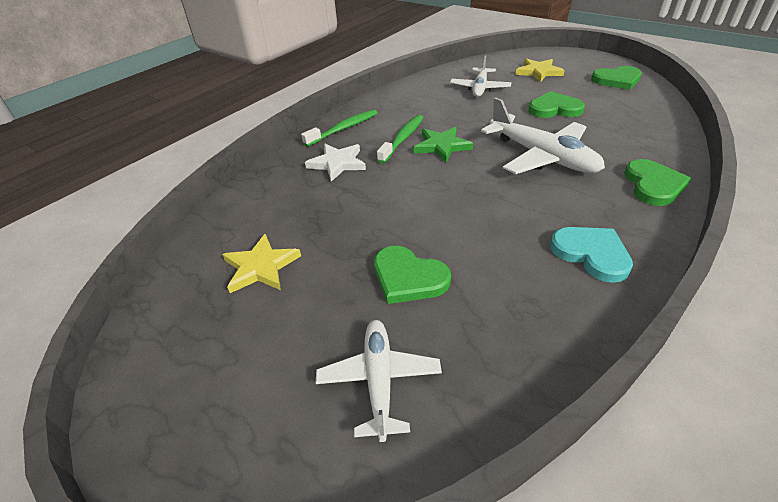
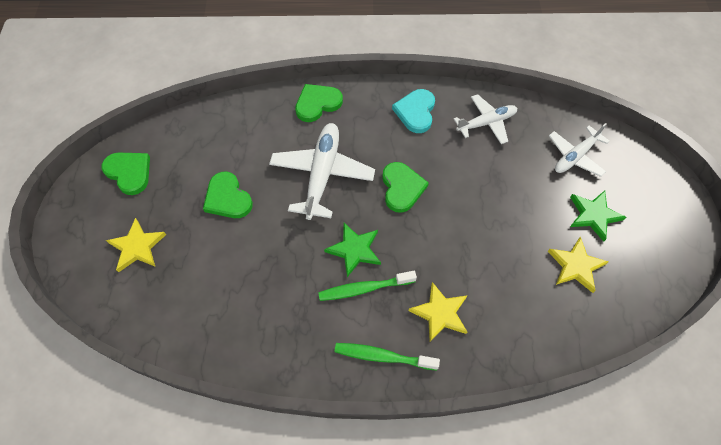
camera: 130 degrees left, 20 degrees up
white star [305,144,366,182] -> yellow star [409,282,468,342]
green heart [374,246,451,304] -> green heart moved to [382,162,429,213]
white plane [450,55,511,97] -> white plane moved to [454,94,517,144]
none -> green star [570,191,626,242]

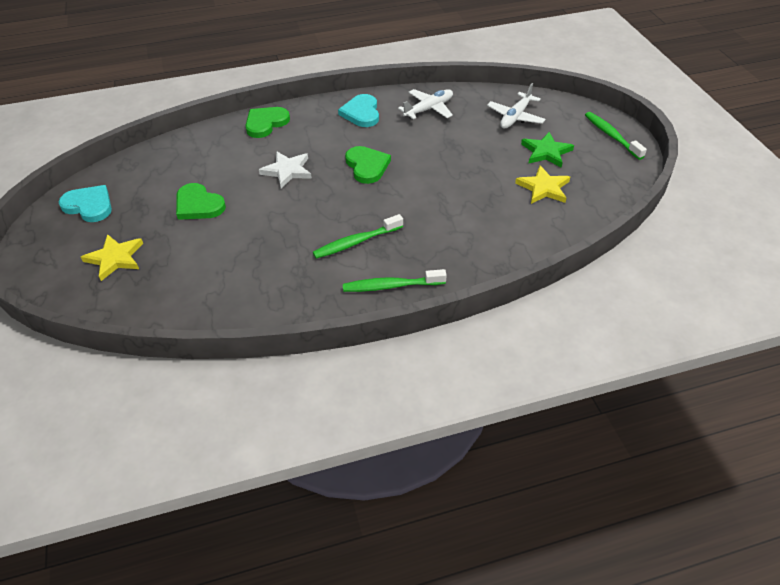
camera: 15 degrees left, 15 degrees down
green heart [101,153,150,195] -> turquoise heart [59,185,112,222]
white plane [269,123,375,220] -> white star [259,151,312,188]
green star [324,223,381,277] -> none
yellow star [409,282,468,342] -> none
none -> green toothbrush [585,112,647,160]

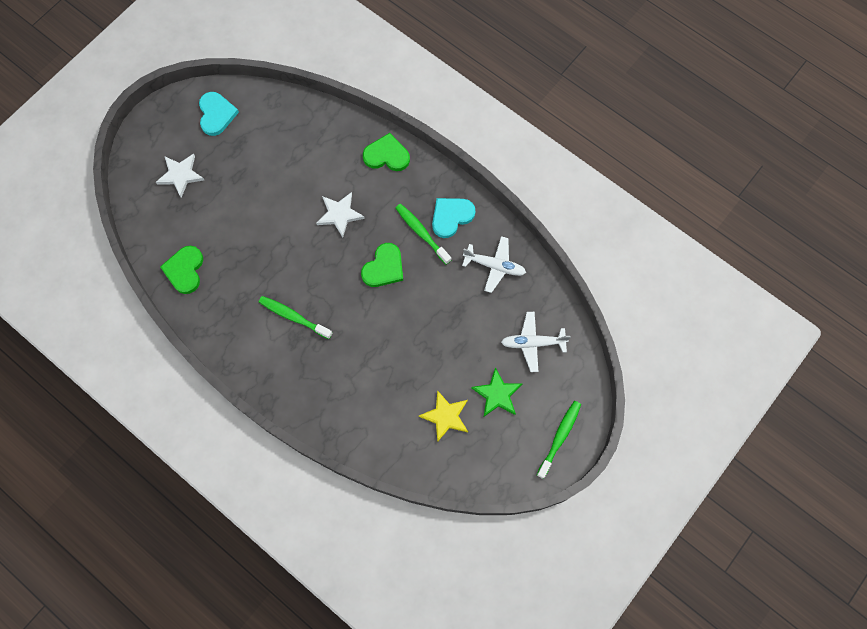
camera: 55 degrees right, 25 degrees up
yellow star [81,234,143,281] -> white star [156,154,204,198]
green heart [176,183,226,220] -> green heart moved to [160,246,203,294]
green toothbrush [343,269,447,292] -> green toothbrush moved to [396,204,451,265]

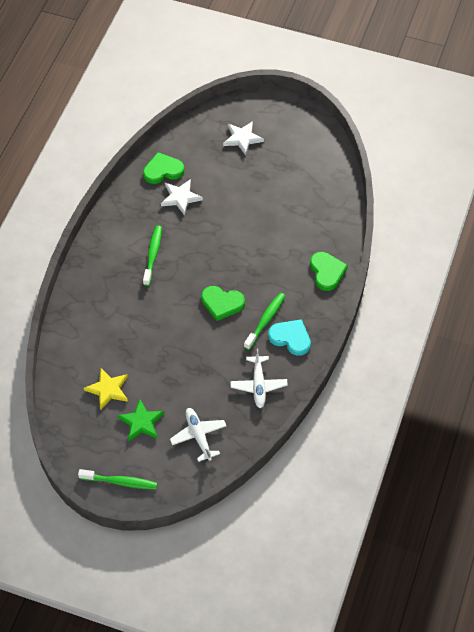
camera: 70 degrees right, 15 degrees down
turquoise heart [199,92,239,136] -> none
white star [316,192,365,237] -> white star moved to [161,179,203,215]

